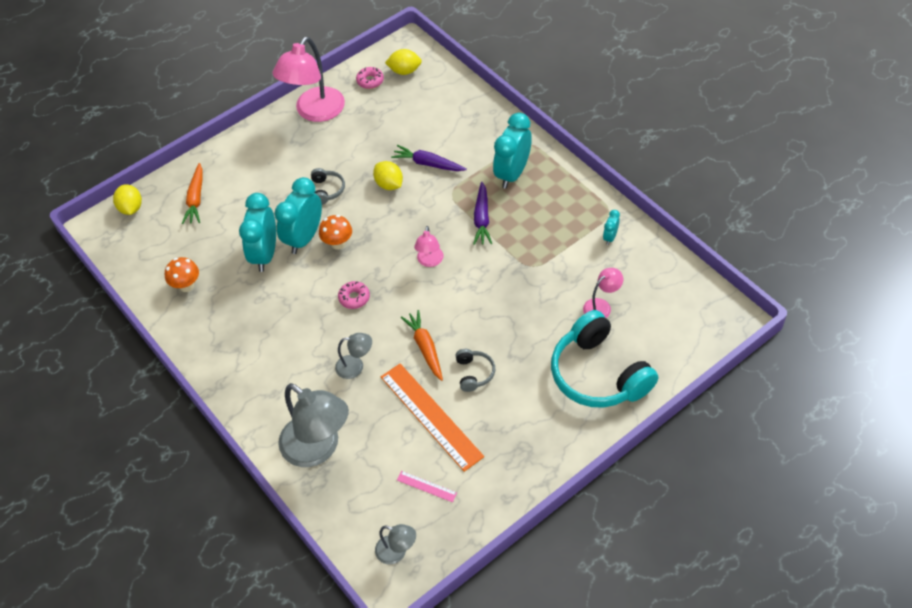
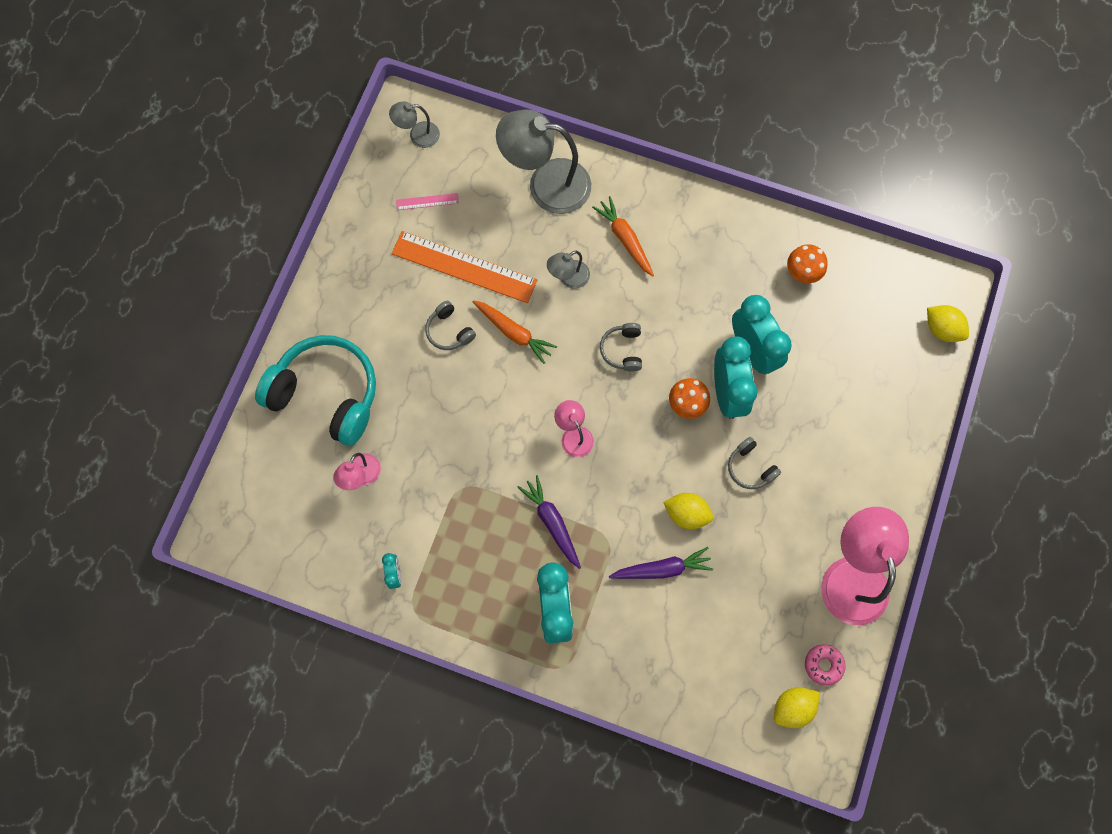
camera: 145 degrees right, 20 degrees up
orange carrot [182,163,203,224] -> orange carrot moved to [592,196,654,276]
pink donut [338,281,370,309] -> grey headphones [600,323,642,372]

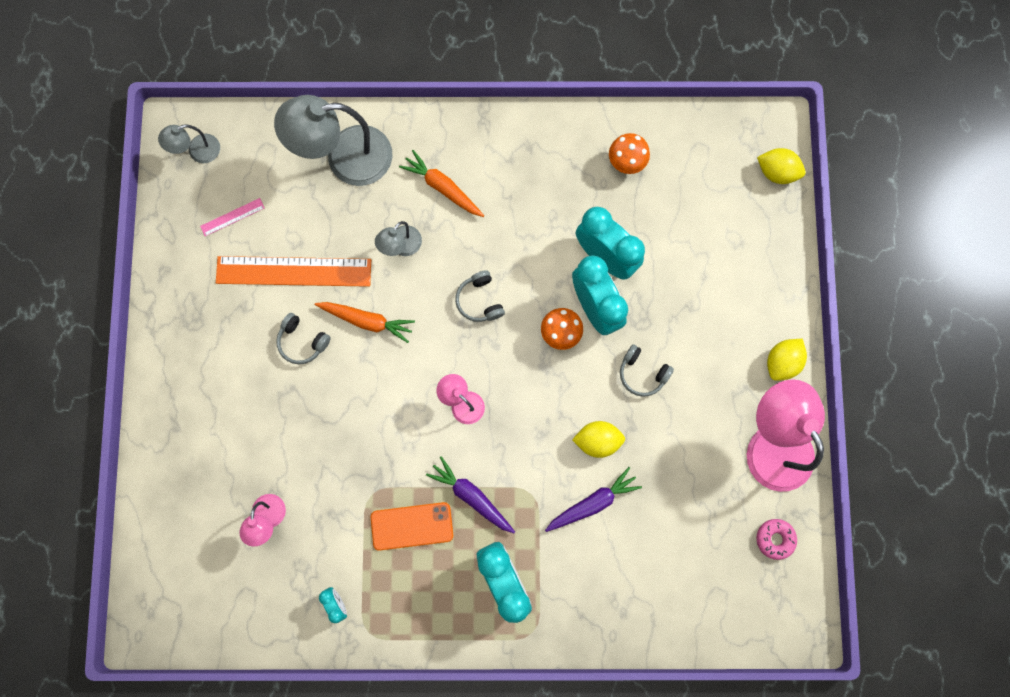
camera: 20 degrees left, 5 degrees up
turquoise headphones [255,335,376,446] -> none
yellow lemon [774,687,820,728] -> yellow lemon moved to [767,339,807,381]
none -> orange phone [371,502,453,551]

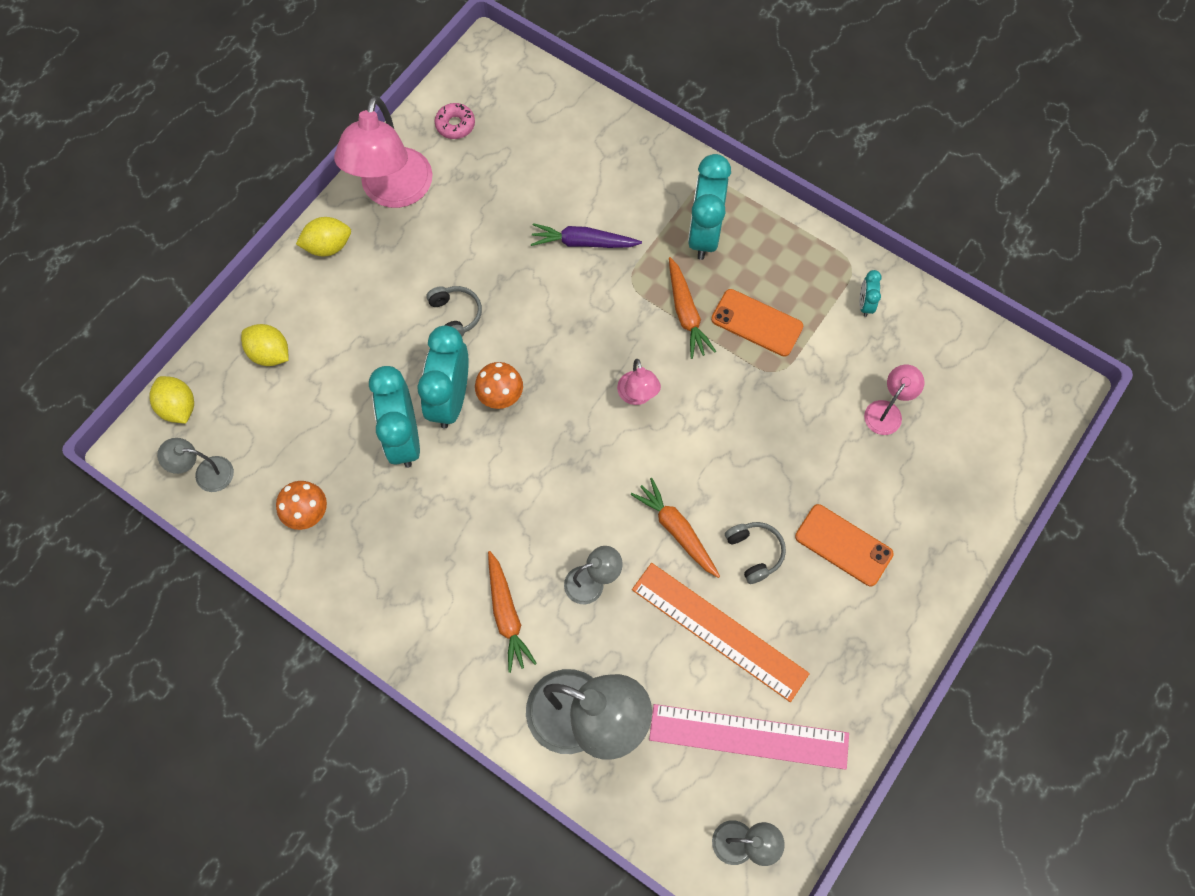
camera: 145 degrees left, 10 degrees down
pink ruler [200,198,264,236] -> pink ruler [649,704,849,770], size x2.33
purple carrot [426,456,515,533] -> orange carrot [669,257,716,359]
grey headphones [455,270,505,322] -> none
yellow lemon [572,421,625,458] -> yellow lemon moved to [241,324,289,366]
none -> grey lamp [157,438,234,492]
none -> orange phone [795,504,894,586]

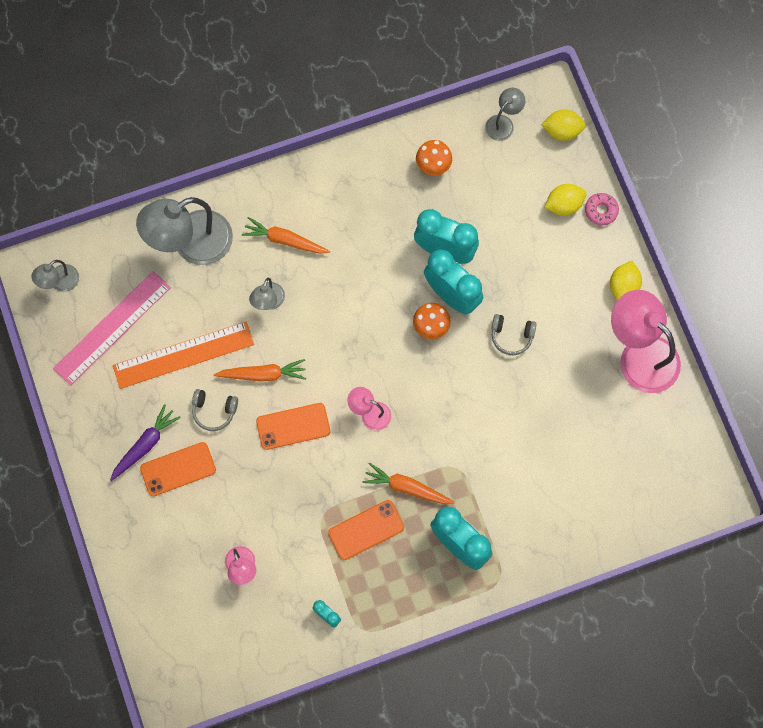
camera: 125 degrees right, 5 degrees up
pink donut [435,103,475,139] -> pink donut moved to [585,193,619,225]
purple carrot [531,223,642,248] -> purple carrot moved to [110,404,181,481]
none -> orange phone [256,403,330,450]

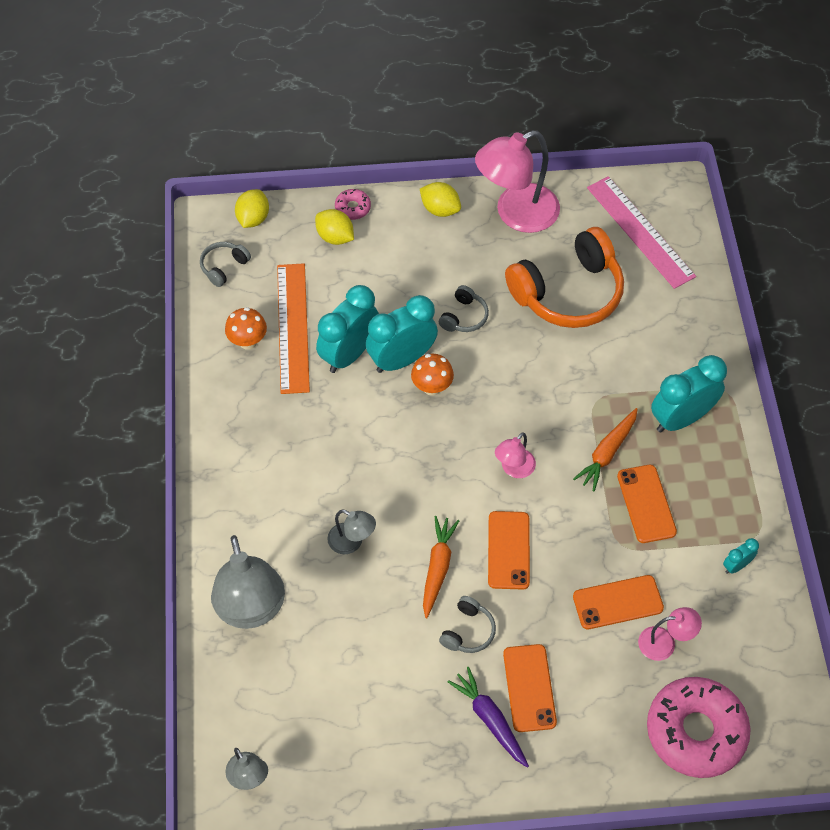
camera: 75 degrees left, 15 degrees down
pink ruler [53,271,171,385] -> pink ruler moved to [587,176,696,289]
orange ruler [113,321,254,389] -> orange ruler moved to [277,263,310,394]
orange carrot [242,217,330,254] -> none
grey lamp [485,88,526,141] -> grey headphones [200,242,251,287]
yellow lemon [544,184,586,216] -> yellow lemon turned 45 degrees counterclockwise [315,209,354,245]
none -> orange headphones [505,227,624,328]
none -> orange phone [573,575,664,629]
none -> pink donut [647,677,751,778]

